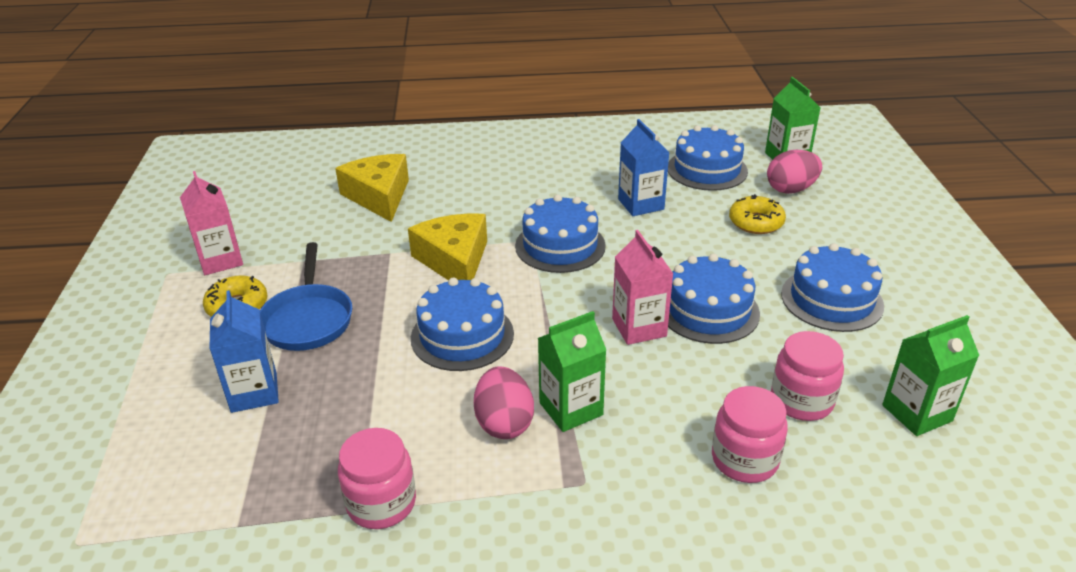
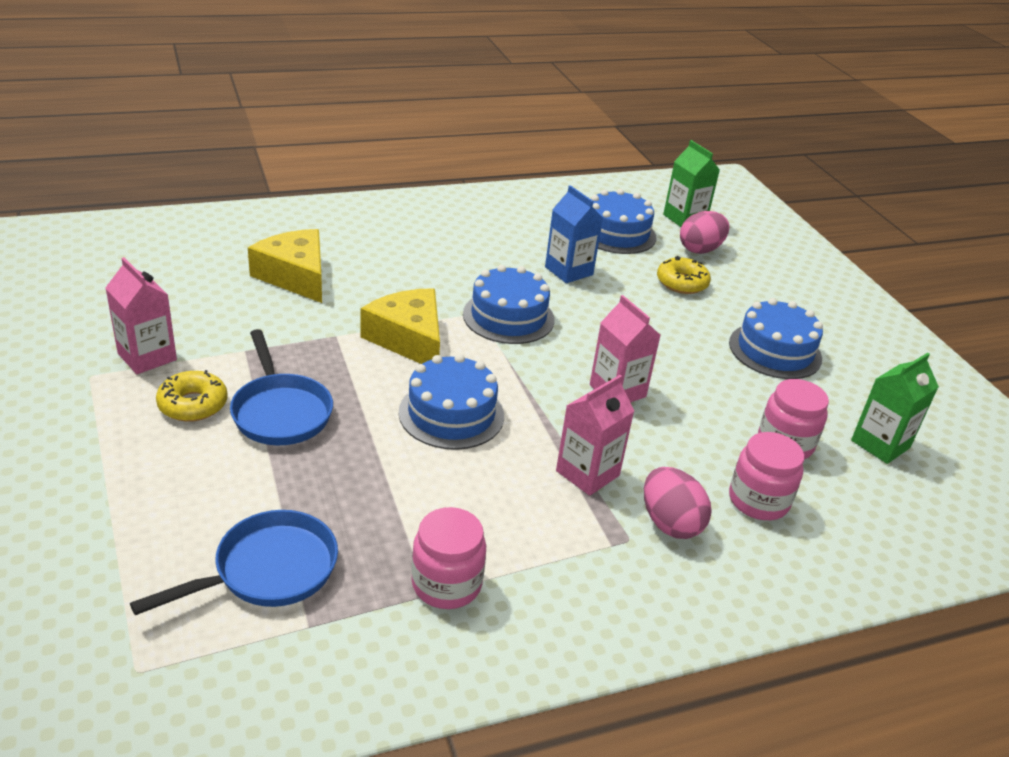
camera: 20 degrees left, 0 degrees up
blue carton [209,290,279,413] -> none
pink egg [474,366,534,439] -> pink egg moved to [644,467,712,539]
green carton [538,311,606,432] -> pink carton [556,375,634,496]
blue cake [668,254,760,344] -> none
none -> blue pan [130,510,338,615]

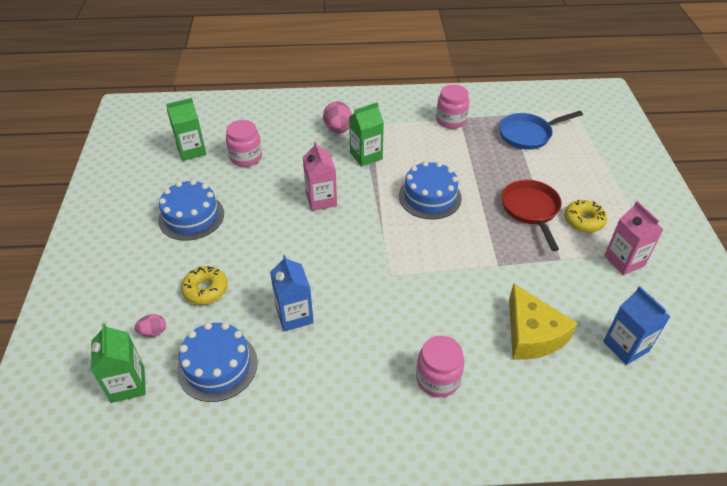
camera: 160 degrees left, 10 degrees up
blue pan [230,329,333,445] -> red pan [502,180,562,251]
yellow cheese [361,288,440,364] -> none
blue cake [463,265,554,344] -> none
pink carton [556,375,634,496] -> green carton [349,102,384,166]
pink egg [680,211,729,254] -> pink egg [135,314,166,337], size x0.57
pink jar [729,432,804,520] -> pink jar moved to [416,336,464,397]
none -> blue carton [603,286,670,365]

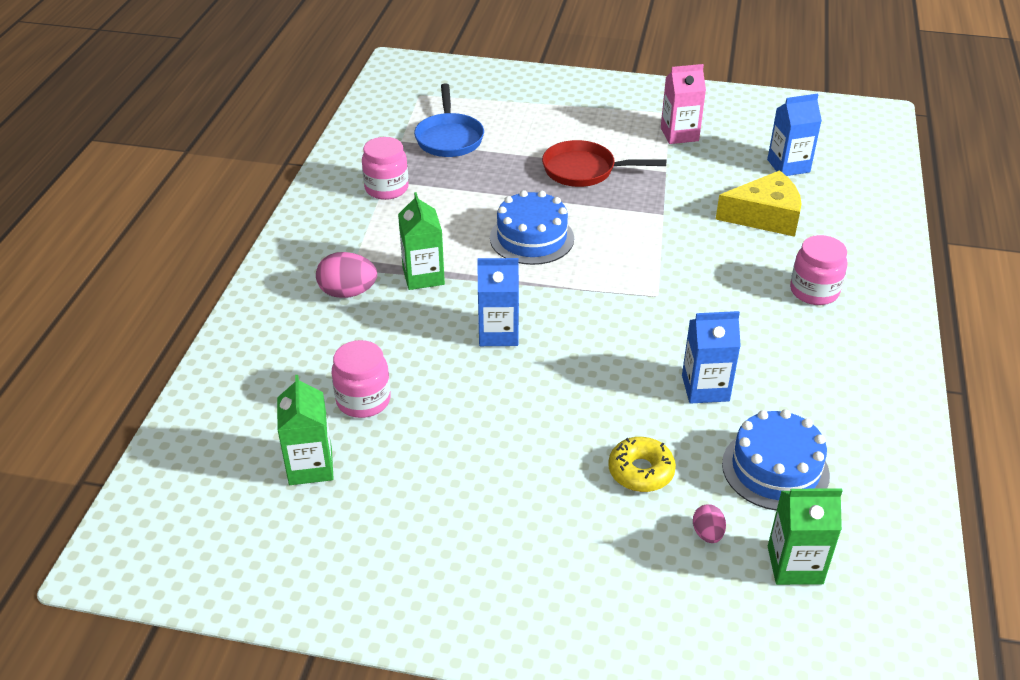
camera: 75 degrees left, 5 degrees down
blue cake [158,180,224,241] -> none
pink carton [303,141,337,211] -> blue carton [477,258,519,346]
yellow donut [564,200,607,233] -> none

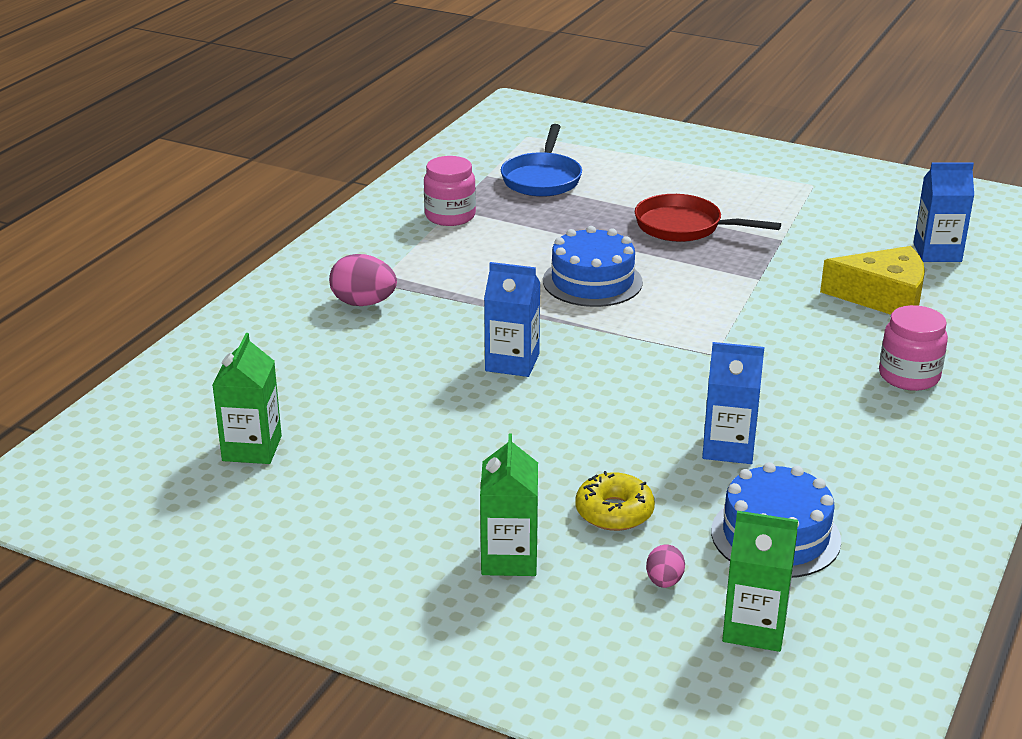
camera: 15 degrees right, 10 degrees down
pink jar [332,340,391,418] -> none
green carton [398,192,445,290] -> green carton moved to [480,434,538,576]
pink carton [661,64,706,144] -> none

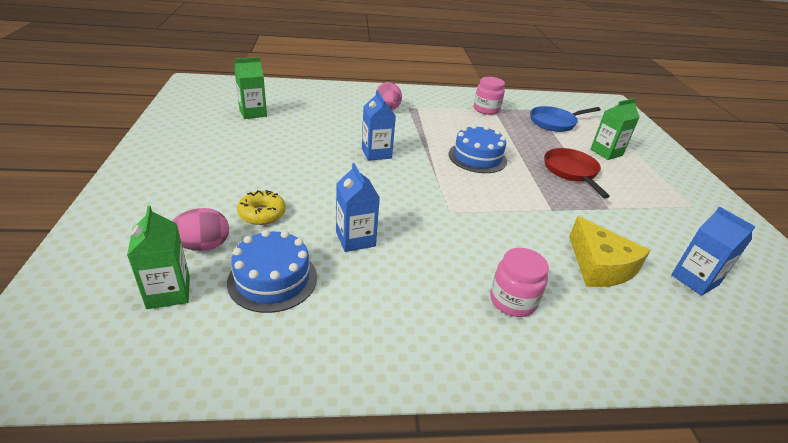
camera: 55 degrees right, 5 degrees up
green carton [480,434,538,576] -> green carton moved to [590,98,640,160]
pink egg [646,545,685,588] -> pink egg [172,208,229,251], size x1.76

